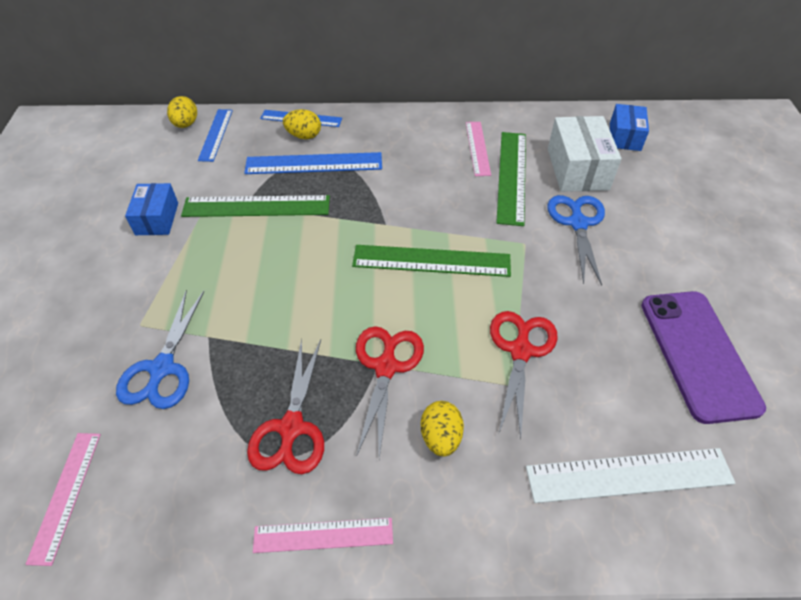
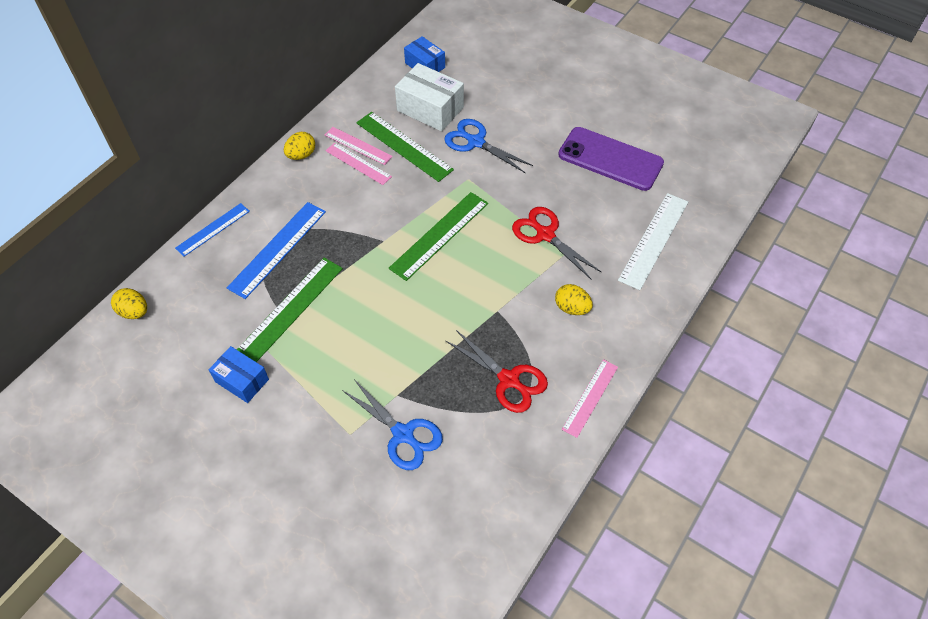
camera: 55 degrees left, 5 degrees up
pink ruler [25,433,101,566] -> pink ruler moved to [325,143,392,185]
blue ruler [198,109,233,162] -> none
yellow egg [283,109,321,139] -> yellow egg moved to [284,132,315,160]
red scissors [356,326,424,458] -> none

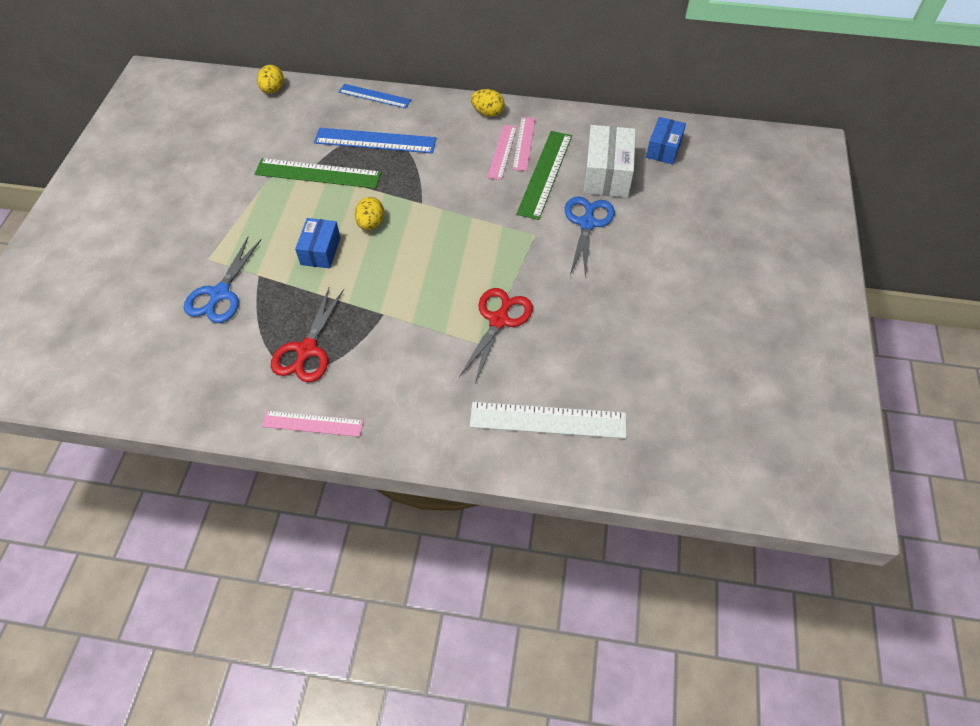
camera: 65 degrees right, 0 degrees up
blue box [209,346,269,403] -> blue box moved to [295,218,340,268]
green ruler [389,192,488,281] -> none
yellow egg [555,284,593,315] -> yellow egg moved to [355,197,384,230]
purple phone [558,127,664,191] -> none

